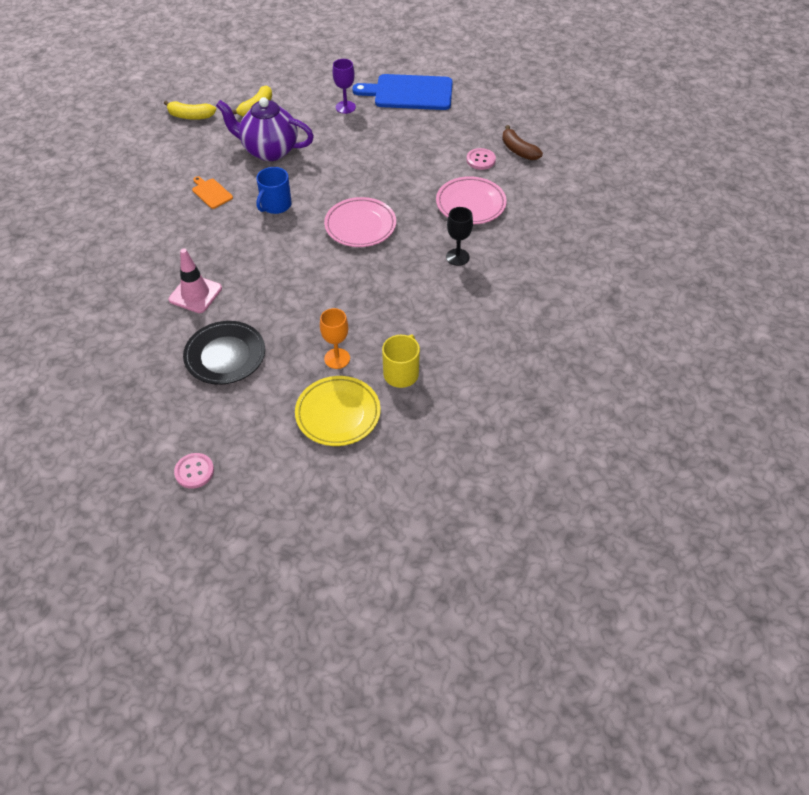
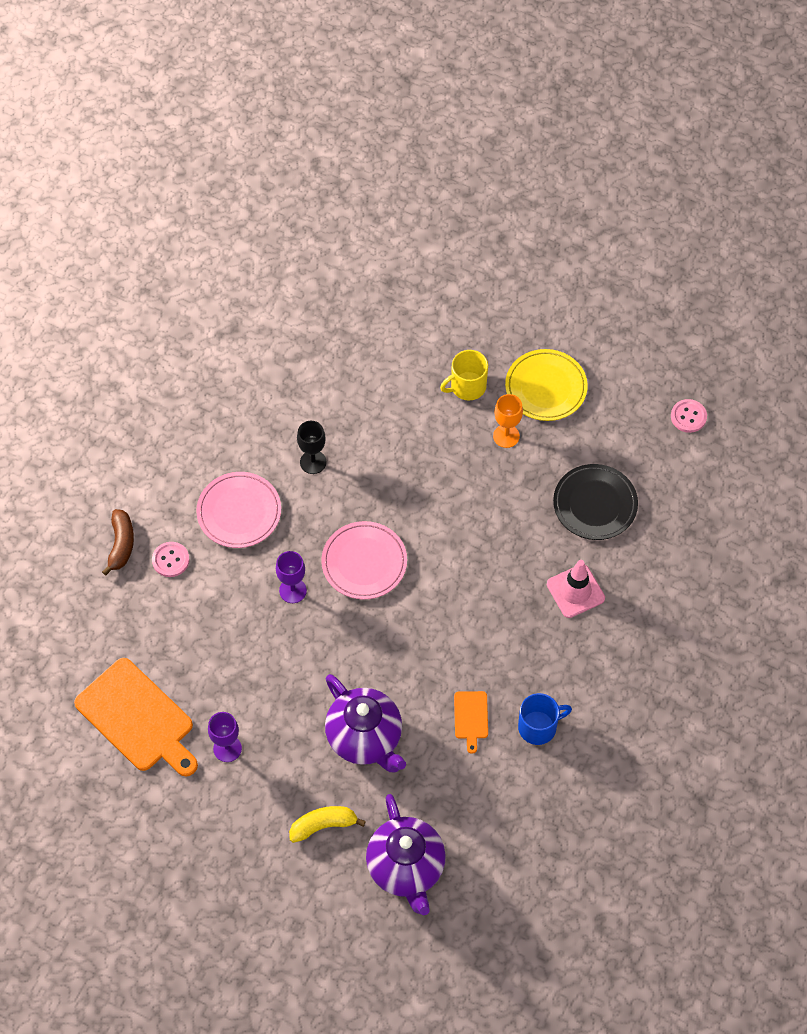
camera: 140 degrees left, 10 degrees up
yellow banana [164,101,216,120] -> purple teapot [366,794,446,915]
blue mug [256,167,292,214] -> blue mug moved to [518,693,572,745]
blue cutting board [352,74,453,110] -> orange cutting board [74,658,198,777]
none -> purple goblet [276,551,307,603]

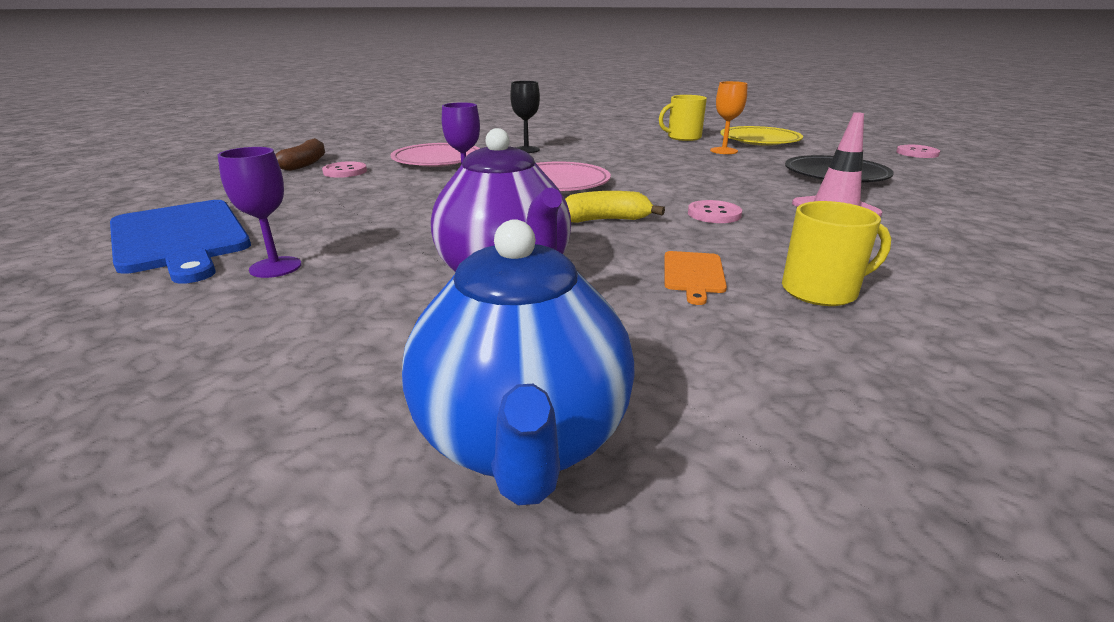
camera: 10 degrees right, 35 degrees down
orange cutting board [74,658,198,777] -> blue cutting board [110,200,251,284]
yellow banana [289,806,366,843] -> yellow banana moved to [565,191,665,223]
purple teapot [366,794,446,915] -> blue teapot [402,219,635,505]
blue mug [518,693,572,745] -> yellow mug [782,201,891,306]
none -> pink button [688,200,742,223]

